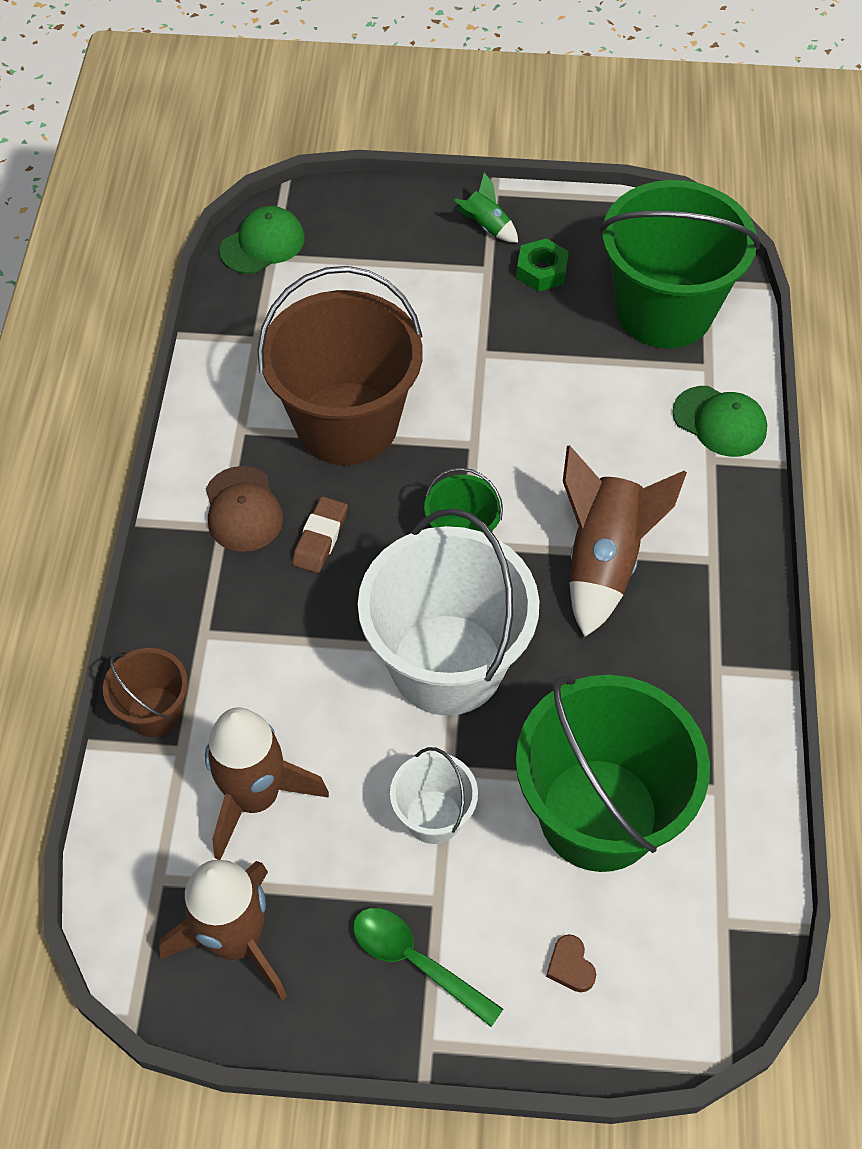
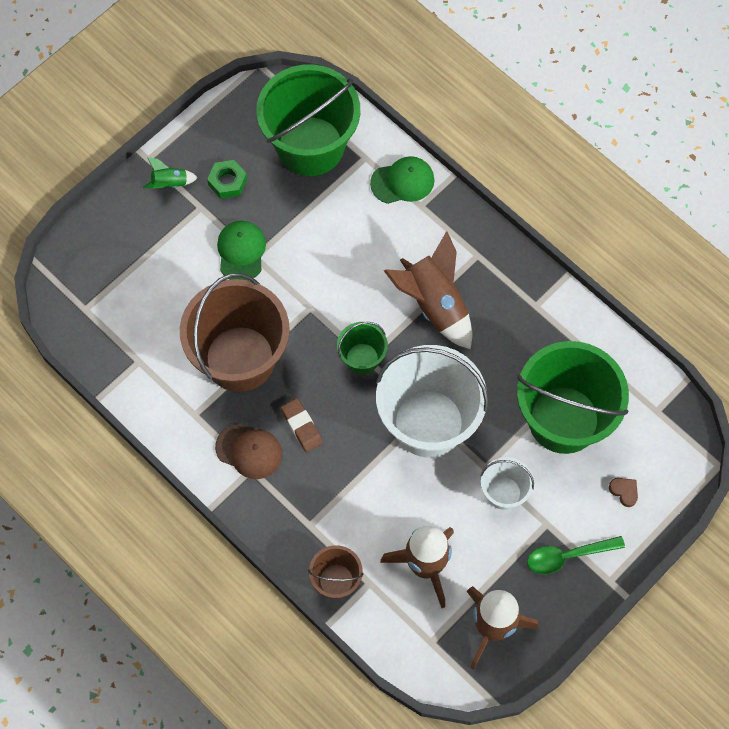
camera: 50 degrees left, 10 degrees up
green cap [219,206,305,274] -> green cap moved to [217,221,266,281]
brown heart [546,934,596,992] -> brown heart turned 150 degrees counterclockwise [609,478,638,507]

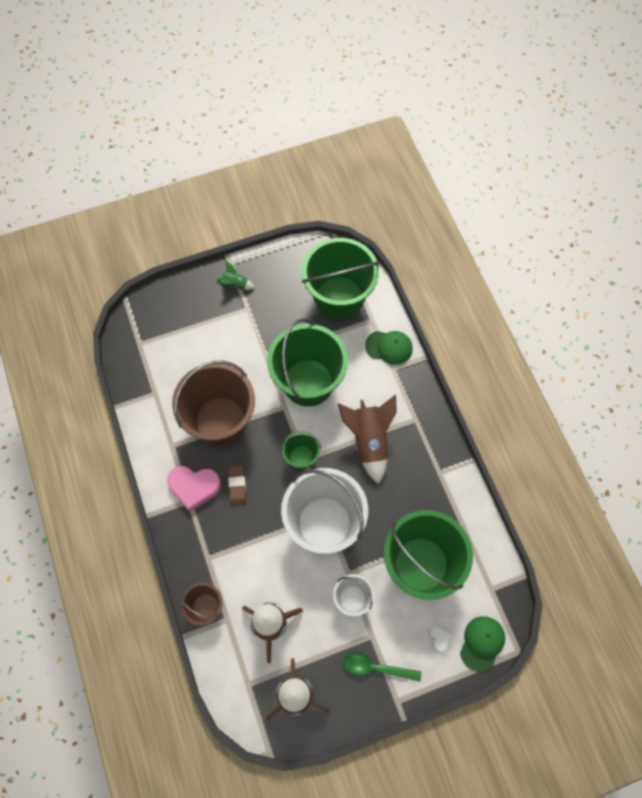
camera: 25 degrees right, 0 degrees up
green nut [207,160,247,199] -> none
brown cap [215,423,282,479] -> pink heart [167,466,221,512]
green cap [217,221,266,281] -> green cap moved to [460,616,505,672]
brown heart [609,478,638,507] -> white heart [429,626,452,653]
none -> green bucket [267,318,348,407]

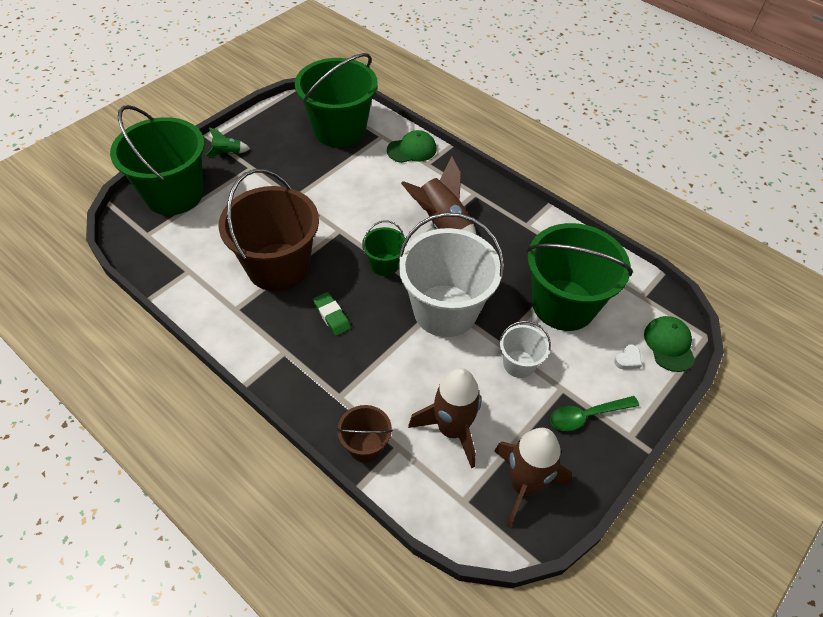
camera: 30 degrees left, 15 degrees down
pink heart [167,466,221,512] -> none
brown eraser [229,465,246,506] -> green eraser [313,292,351,336]
green bucket [267,318,348,407] -> green bucket moved to [110,105,205,215]
white heart [429,626,452,653] -> white heart turned 90 degrees clockwise [614,344,642,369]

